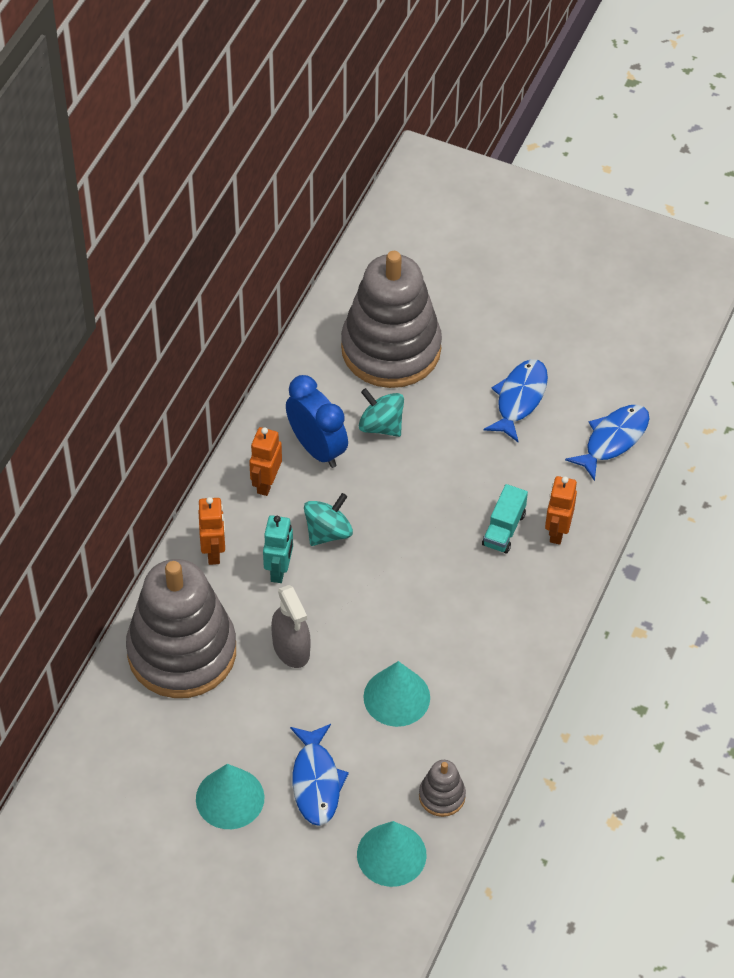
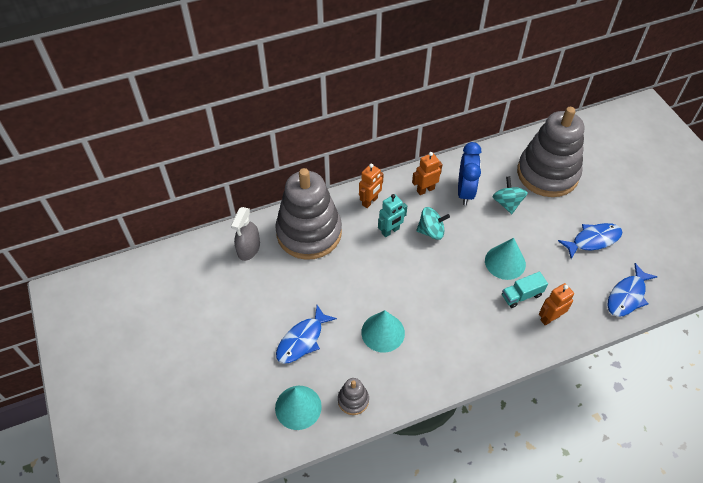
camera: 45 degrees right, 0 degrees up
turquoise cone [196,764,264,829] -> turquoise cone moved to [485,238,526,280]
grey spray bottle [271,585,310,668] -> grey spray bottle moved to [231,207,260,261]
blue fish [565,405,649,481] -> blue fish turned 135 degrees clockwise [608,263,658,317]

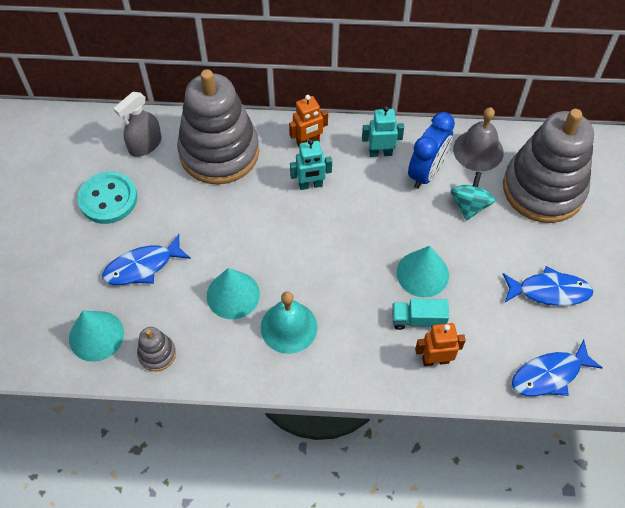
camera: 25 degrees right, 5 degrees up
orange robot [412,152,443,195] -> turquoise robot [362,106,404,157]
turquoise spinning top [416,207,450,240] -> none
none -> turquoise button [78,171,137,224]
none -> turquoise bell [261,291,318,354]
none -> grey bell [453,107,504,171]

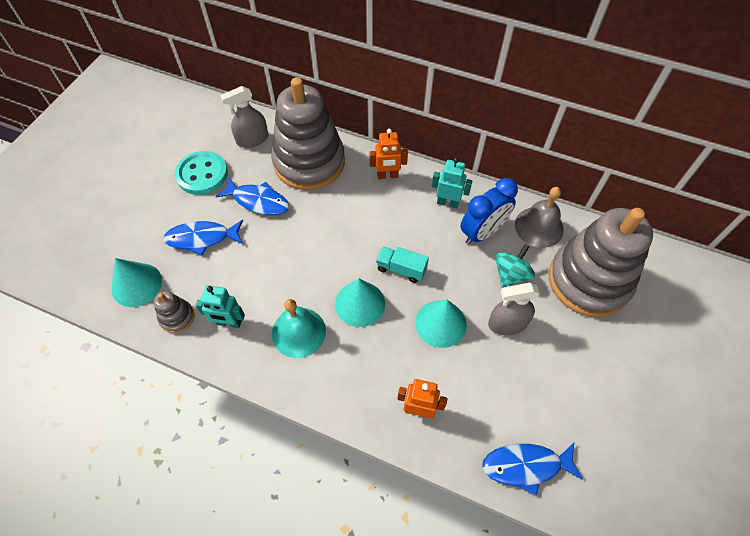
camera: 20 degrees right, 0 degrees up
turquoise cone [207,268,260,319] -> turquoise cone moved to [335,278,385,327]
turquoise robot [290,139,332,190] -> turquoise robot moved to [196,285,245,328]
turquoise truck [392,299,449,330] -> turquoise truck moved to [376,247,429,283]
blue fish [503,266,593,306] -> blue fish moved to [215,177,289,215]
none -> grey spray bottle [488,283,540,335]

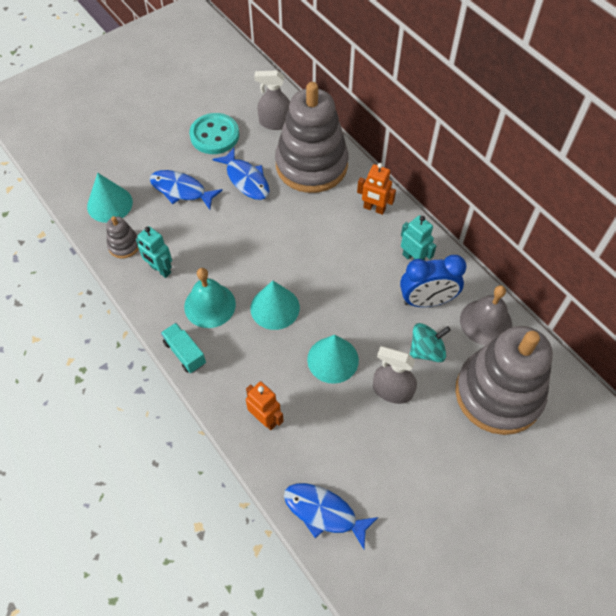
camera: 30 degrees right, 0 degrees up
turquoise truck [376,247,429,283] -> turquoise truck moved to [161,323,206,373]

